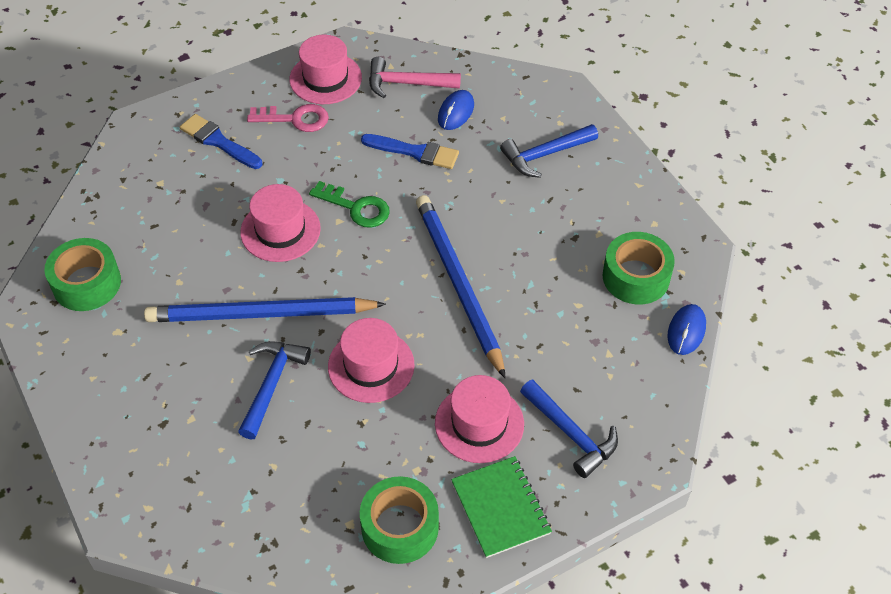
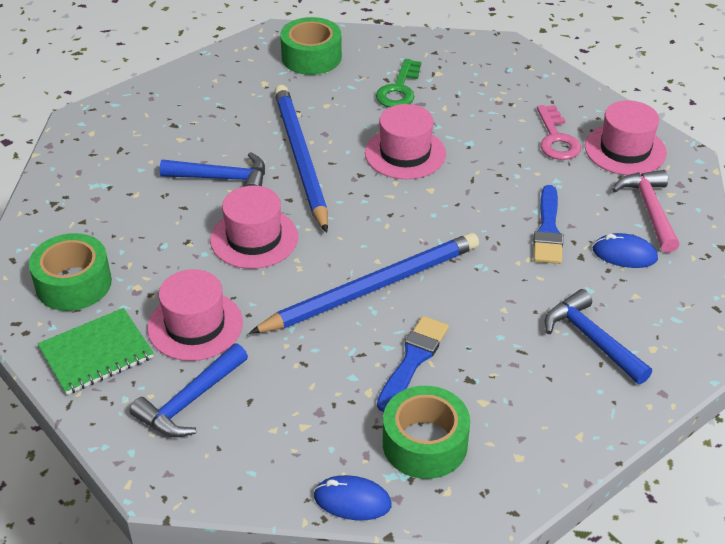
camera: 80 degrees right, 10 degrees down
blue brush [180,114,262,169] -> blue brush moved to [377,316,449,412]
green key [309,181,390,228] -> green key moved to [376,59,421,107]

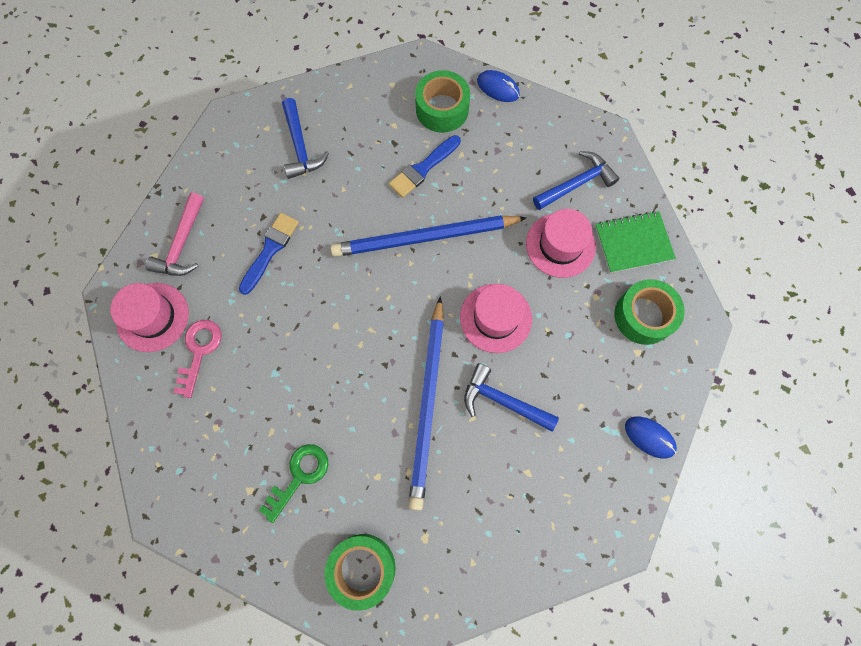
camera: 160 degrees left, 30 degrees up
pink hat [365,104,446,179] -> none
blue mouse [592,233,658,268] -> blue mouse moved to [625,417,677,459]

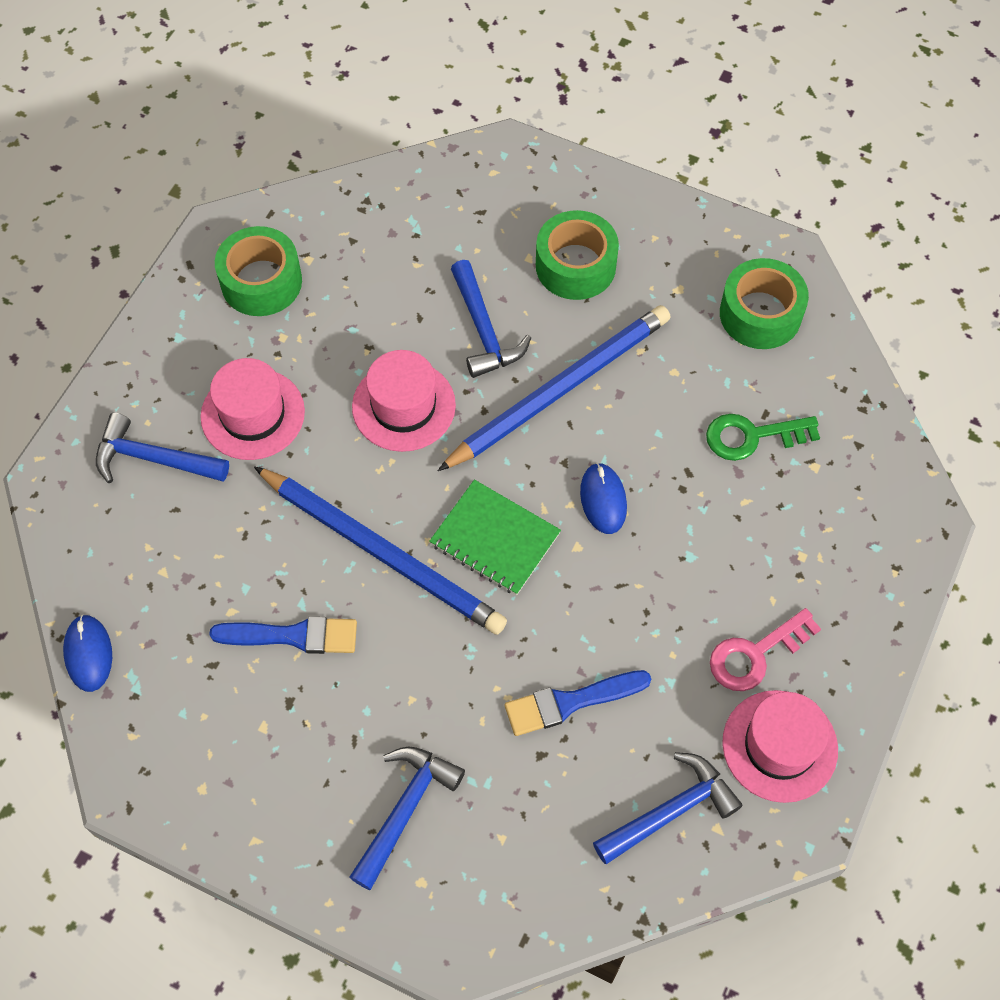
camera: 135 degrees left, 10 degrees down
pink hammer [145,192,204,276] -> blue hammer [593,752,743,864]
green tape [415,70,470,133] -> green tape moved to [536,210,619,300]
green notebook [595,211,676,273] -> green notebook moved to [429,480,561,595]
blue mouse [625,417,677,459] -> blue mouse moved to [580,463,627,534]

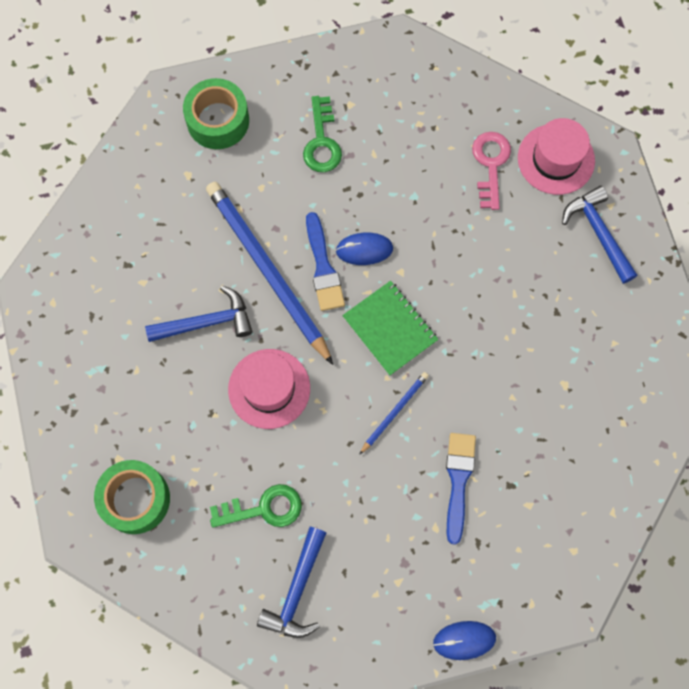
camera: 85 degrees left, 10 degrees up
pink hat [200,358,305,460] -> green key [210,484,302,528]
blue pencil [254,466,507,635] -> blue pencil [359,372,429,455], size x0.45
blue hammer [349,747,465,890] -> none
green notebook [429,480,561,595] -> green notebook turned 75 degrees counterclockwise [342,281,438,376]
blue brush [505,670,651,736] -> blue brush moved to [306,212,345,311]
green tape [536,210,619,300] -> none
pink key [710,608,821,691] -> pink key turned 150 degrees counterclockwise [472,132,511,210]

